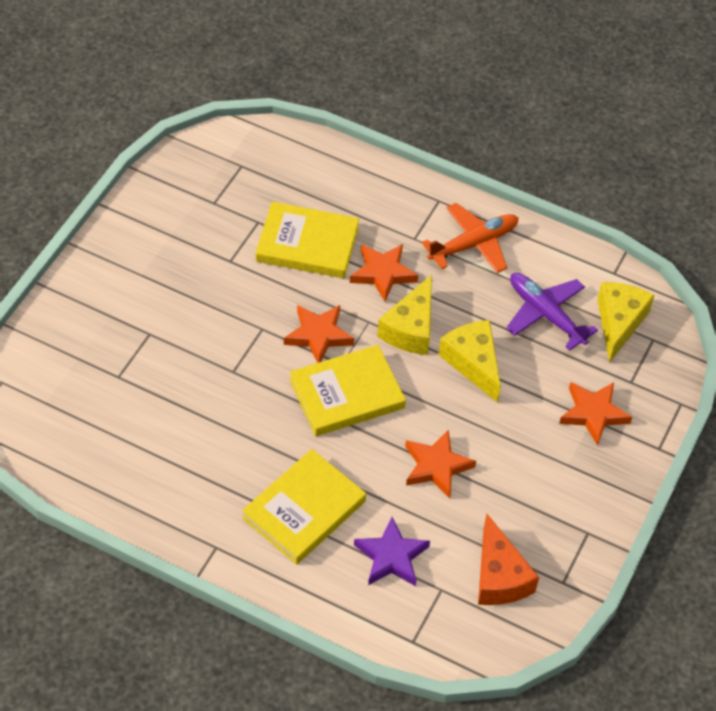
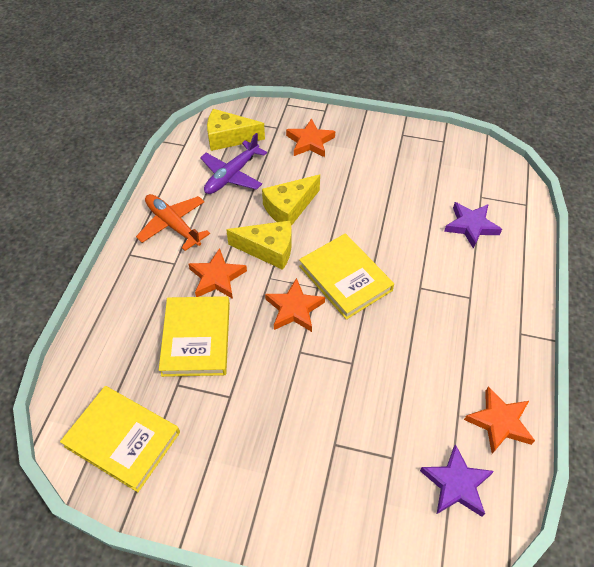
camera: 100 degrees left, 0 degrees up
yellow book [242,449,366,565] -> yellow book moved to [60,386,180,492]
orange star [405,429,476,498] -> orange star moved to [464,386,535,454]
orange cheese [478,514,539,605] -> none
none -> purple star [420,444,494,517]

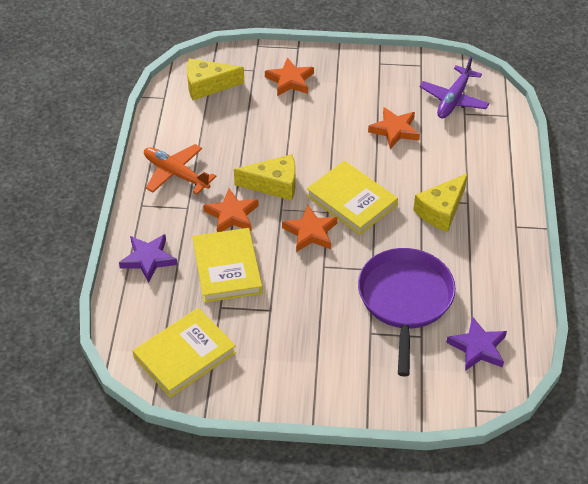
camera: 10 degrees left, 5 degrees down
yellow book [60,386,180,492] -> yellow book turned 60 degrees counterclockwise [133,308,236,398]
purple plane [200,133,267,194] -> purple plane moved to [419,57,489,118]
yellow cheese [262,175,320,226] -> yellow cheese moved to [413,173,468,232]
purple star [444,202,502,249] -> purple star moved to [119,234,177,283]
orange star [464,386,535,454] -> orange star moved to [368,107,420,149]
none -> purple pan [358,248,456,376]

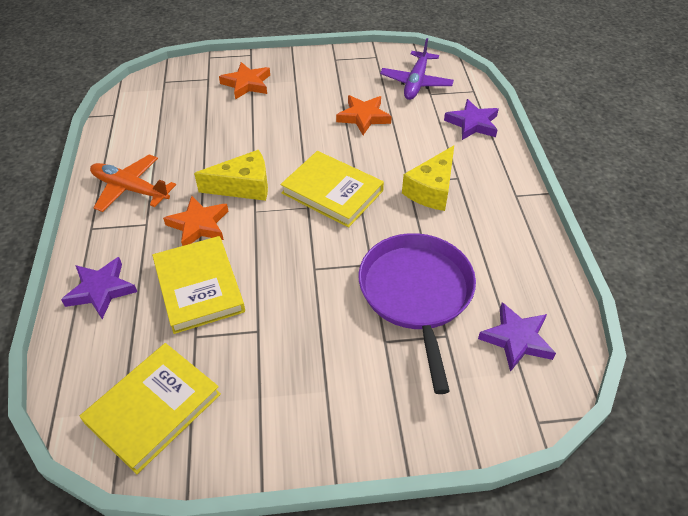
camera: 10 degrees left, 0 degrees up
yellow cheese [187,59,244,100] -> none
orange star [282,205,338,252] -> none
none -> purple star [444,99,499,140]

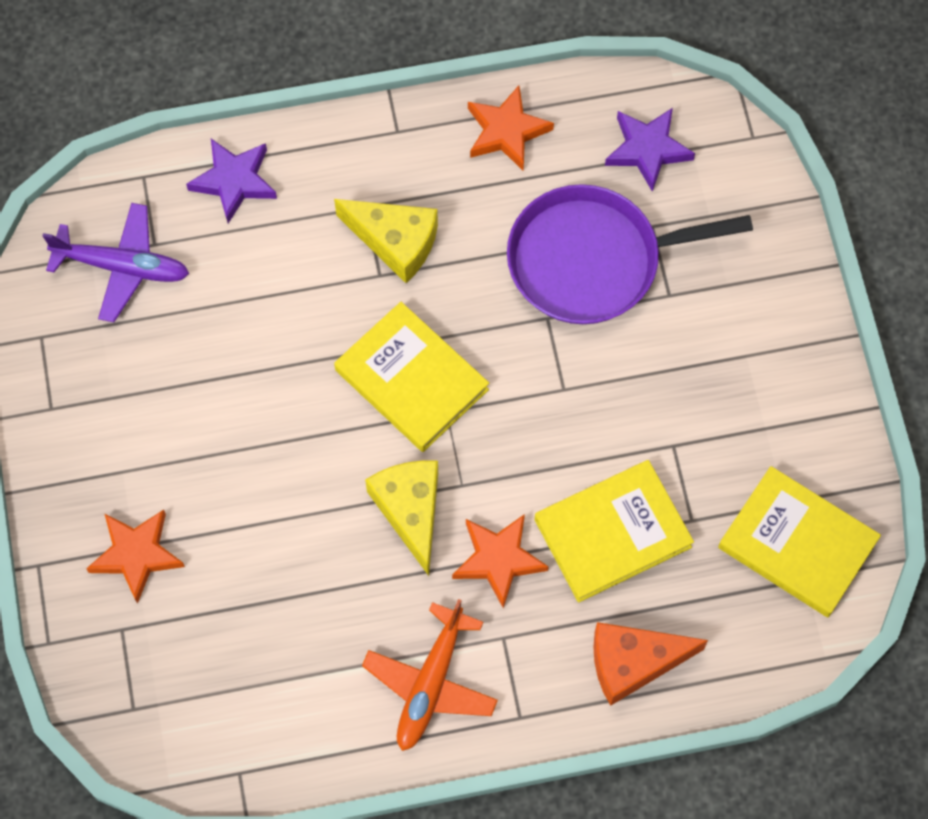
camera: 95 degrees left, 20 degrees up
purple star [61,257,137,319] -> orange cheese [593,622,708,706]
yellow book [280,151,384,227] -> yellow book turned 75 degrees counterclockwise [334,302,489,452]
orange star [336,95,392,135] -> orange star moved to [468,85,554,171]

